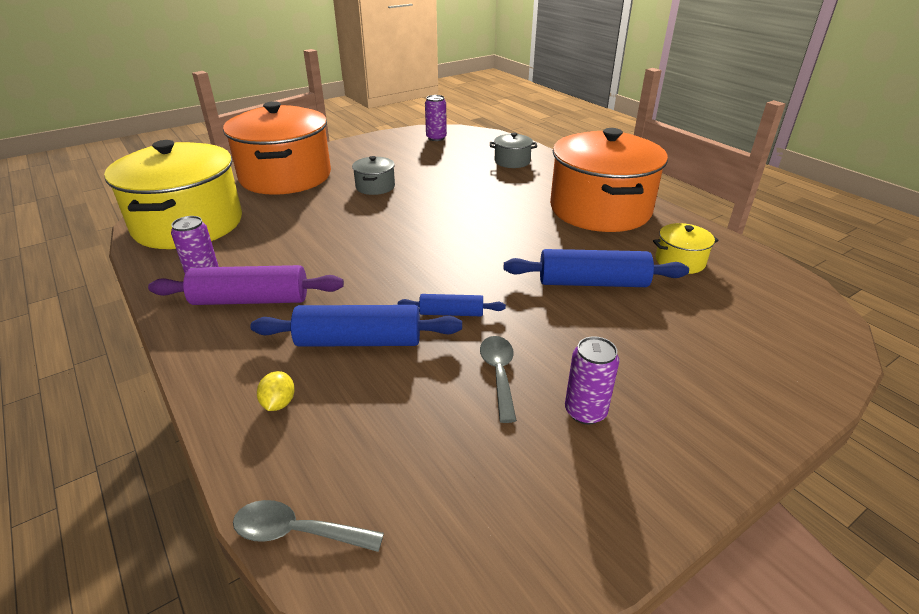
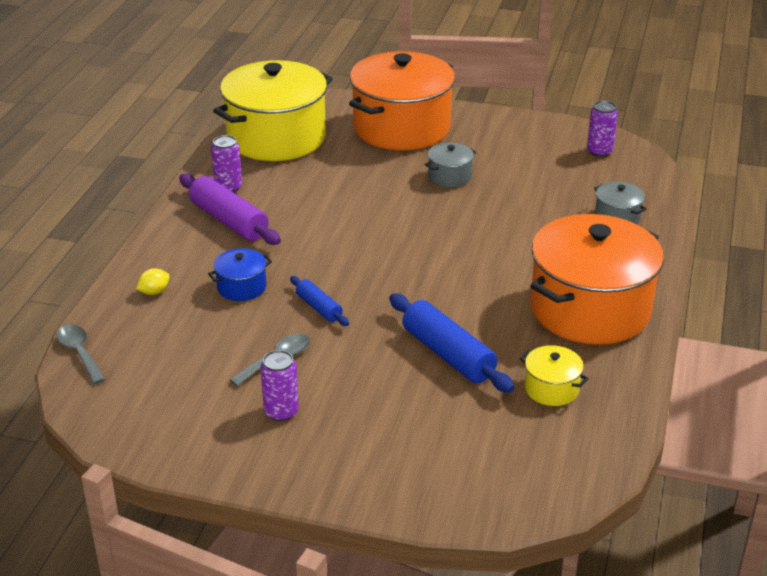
camera: 50 degrees right, 0 degrees up
blue rolling pin [250,305,462,347] -> blue pot [208,248,272,301]

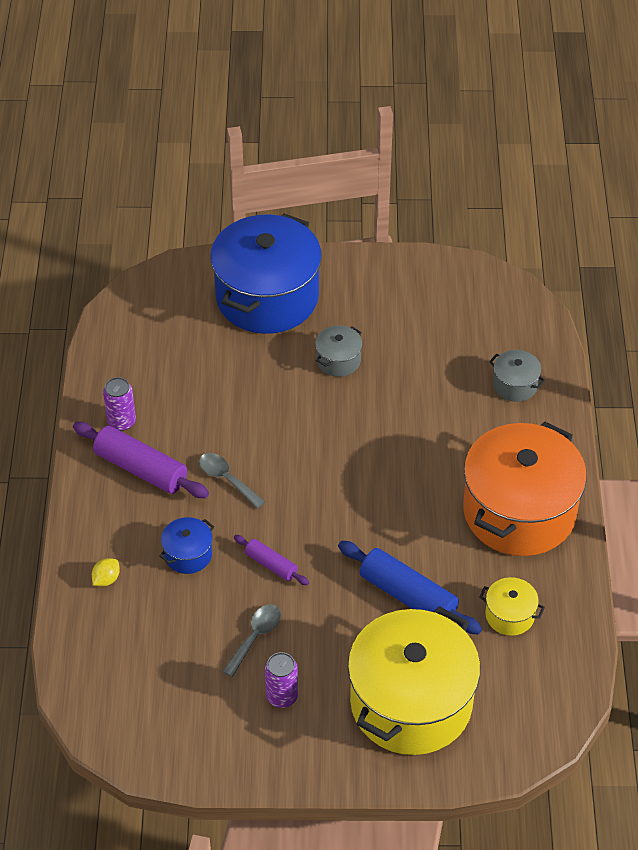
camera: 15 degrees left, 15 degrees up
grey spoon [57,324,106,384] -> grey spoon moved to [199,453,265,509]
yellow pot [213,60,333,161] -> yellow pot moved to [348,606,481,755]
blue rolling pin [290,276,349,326] -> purple rolling pin [234,535,309,585]
orange pot [349,51,455,150] -> blue pot [210,213,322,334]
purple can [587,101,618,157] -> none

